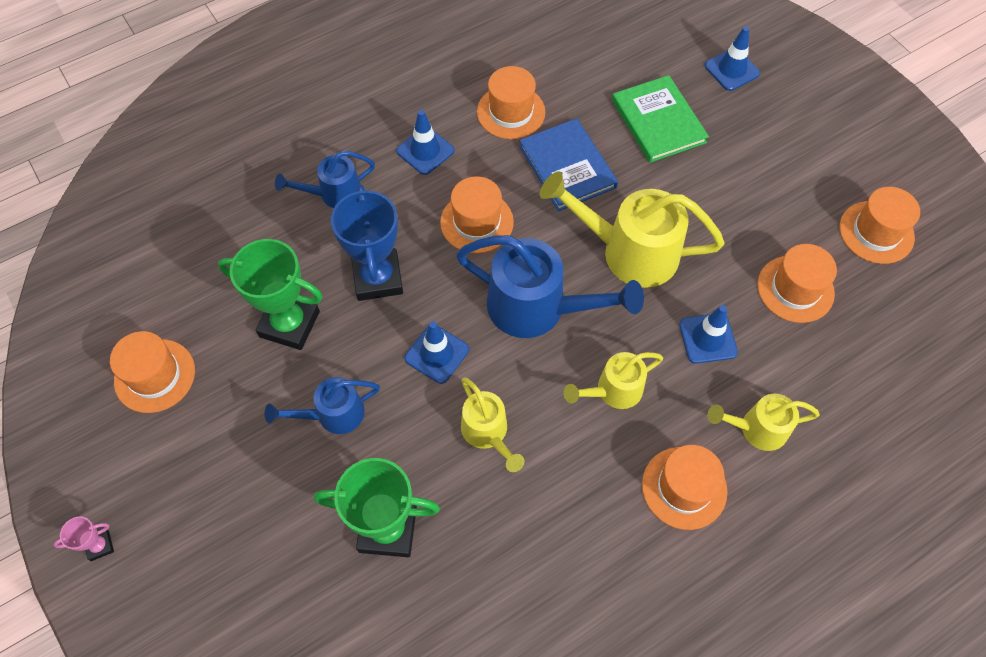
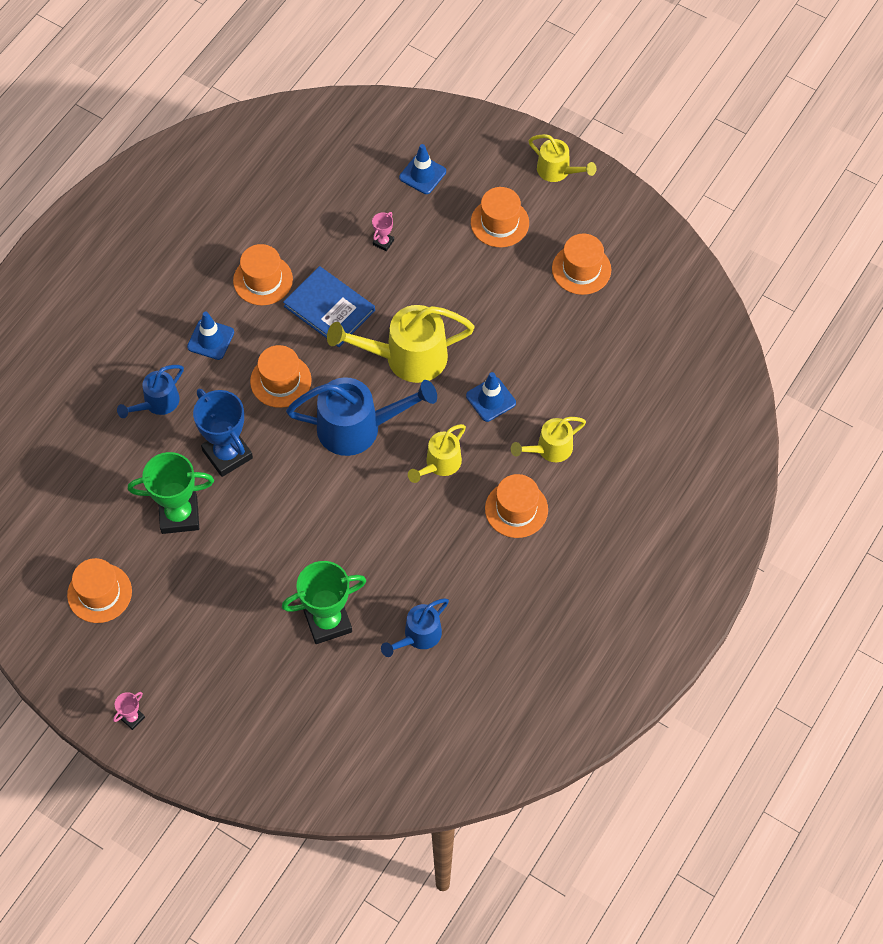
camera: 25 degrees left, 0 degrees up
blue watering can [265,377,380,434] -> blue watering can moved to [381,598,449,657]
blue traffic cone [405,321,469,384] -> none
yellow watering can [461,378,525,472] -> yellow watering can moved to [529,134,597,182]
green book [612,75,709,163] -> pink trophy [372,212,394,251]
orange hat [757,244,837,323] -> orange hat moved to [471,187,529,247]

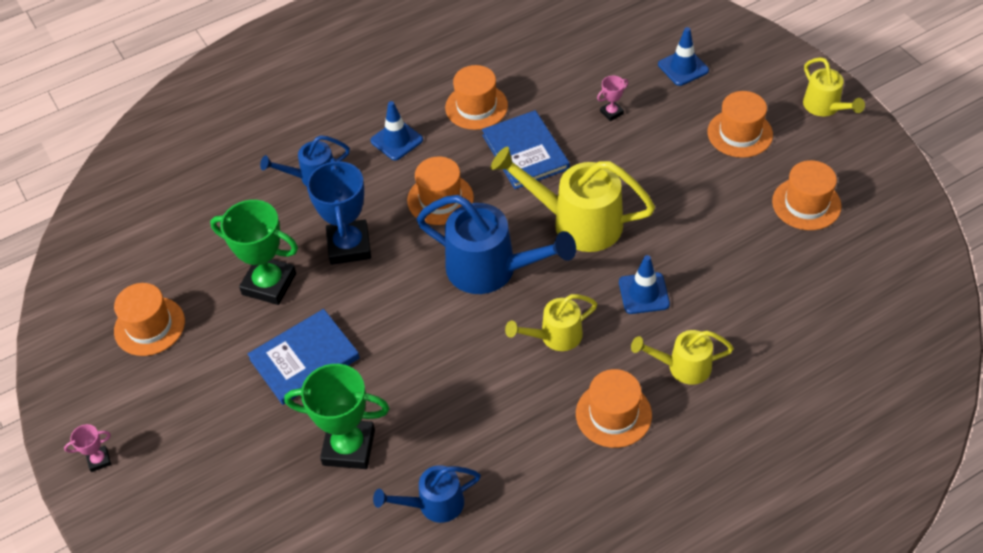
camera: 30 degrees right, 10 degrees down
none -> blue book [248,309,360,405]

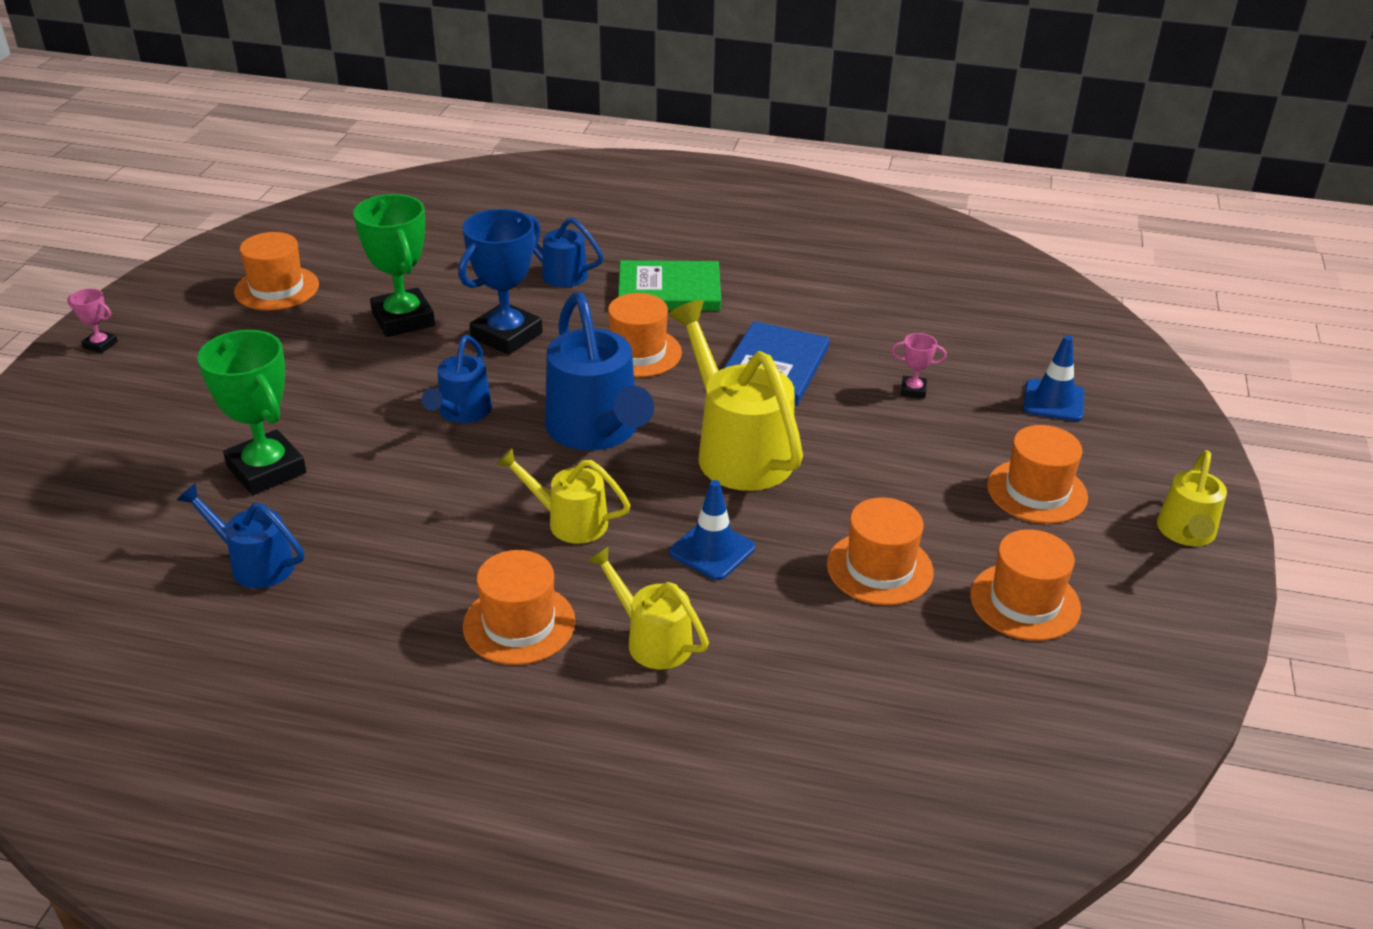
camera: 40 degrees right, 15 degrees down
blue book [248,309,360,405] -> none
blue traffic cone [370,101,423,160] -> green book [618,260,721,311]
orange hat [445,65,508,130] -> orange hat moved to [827,497,934,605]
none -> blue watering can [421,335,492,423]

